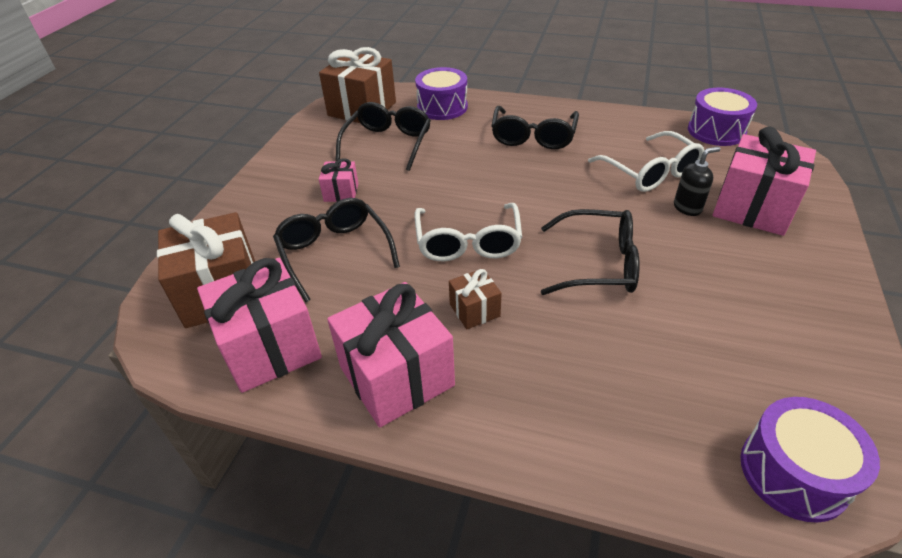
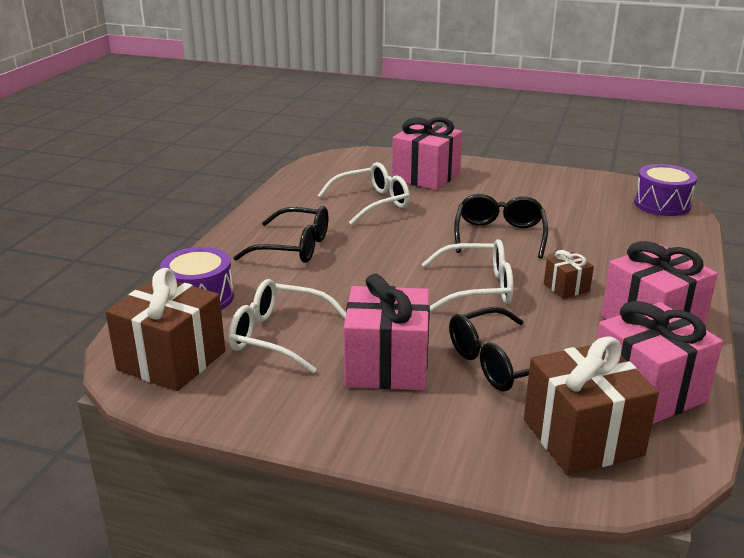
camera: 90 degrees left, 15 degrees down
pink gift [319,159,358,202] -> pink gift [344,274,430,390], size x2.02
black glasses [336,102,431,171] -> white glasses [228,279,346,373]
black soap dispenser [674,147,721,216] -> none
purple drum [688,88,757,146] -> none

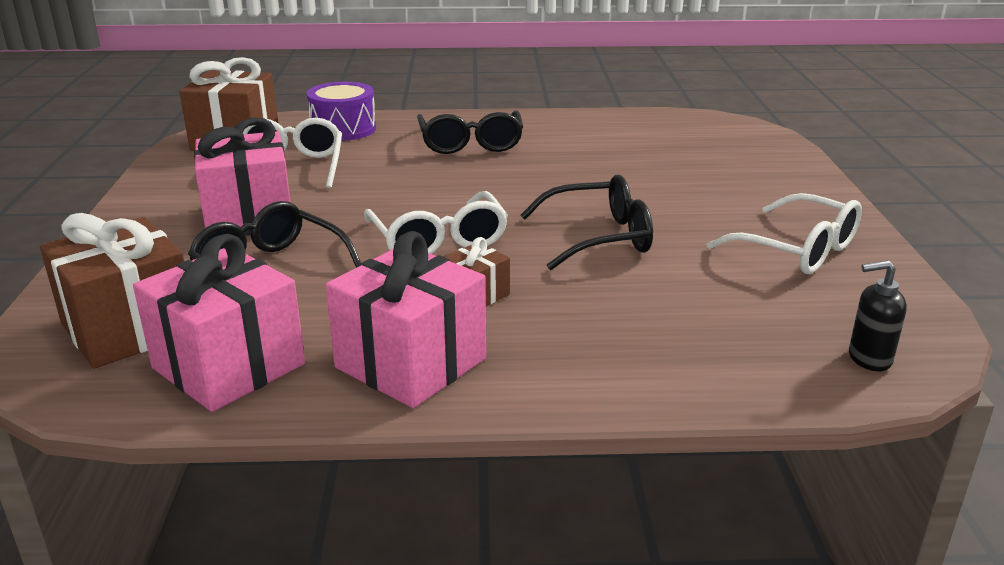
camera: 70 degrees right, 0 degrees up
white glasses [317,162,410,225] -> white glasses moved to [706,193,862,274]
pink gift [392,117,462,190] -> none
purple drum [634,164,697,216] -> black soap dispenser [849,260,907,371]

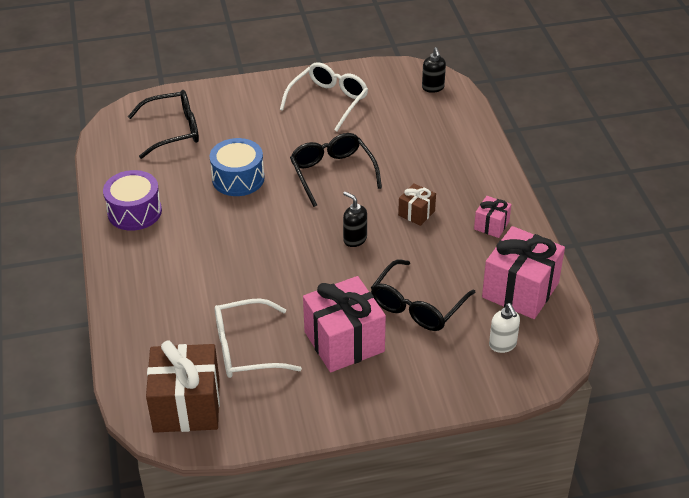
camera: 100 degrees left, 15 degrees up
brown gift [40,213,184,369] -> white soap dispenser [489,303,520,353]
purple drum [307,82,376,141] -> purple drum moved to [103,170,162,231]
pink gift [326,231,486,408] -> pink gift [474,196,511,238], size x0.49
white glasses [364,191,508,254] -> black soap dispenser [343,191,367,247]
black glasses [417,110,523,154] -> black glasses moved to [128,90,199,159]
none -> blue drum [209,138,264,196]

